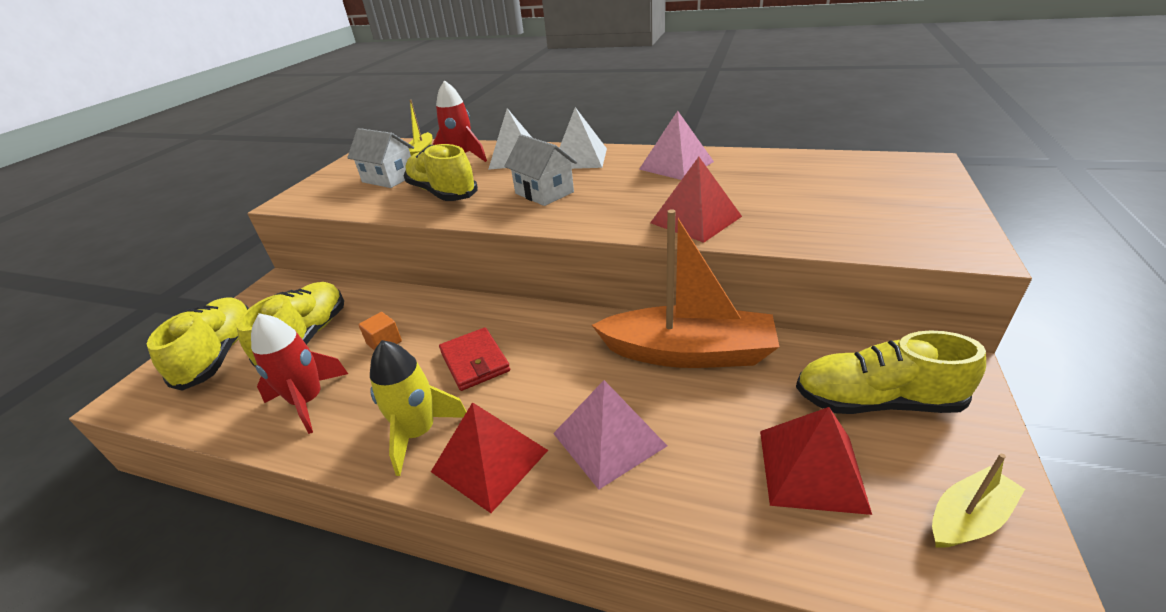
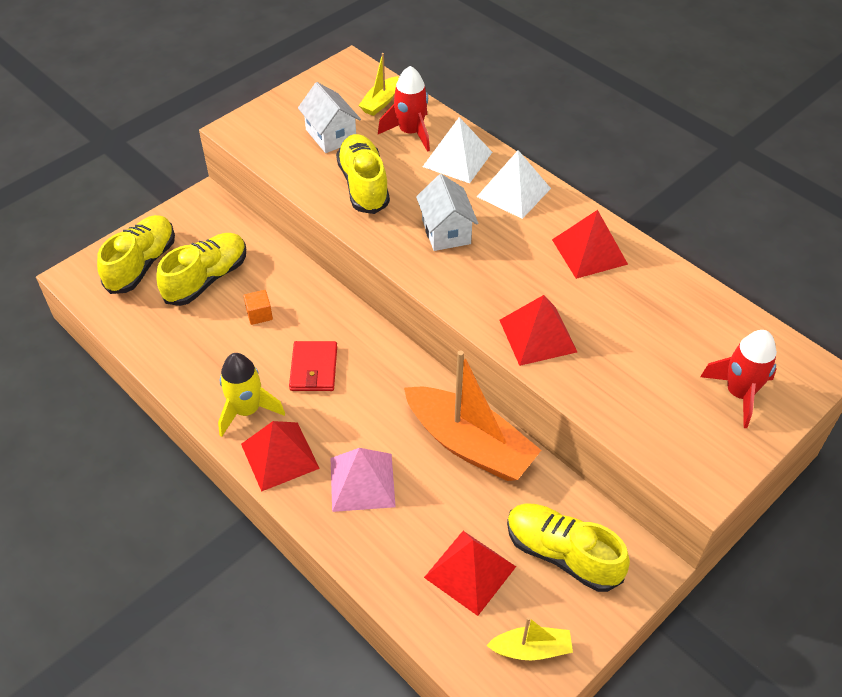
camera: 25 degrees right, 15 degrees up
red rocket [251,313,348,434] -> red rocket moved to [700,330,777,428]
pink pyramid [639,111,714,180] -> red pyramid [552,210,628,279]

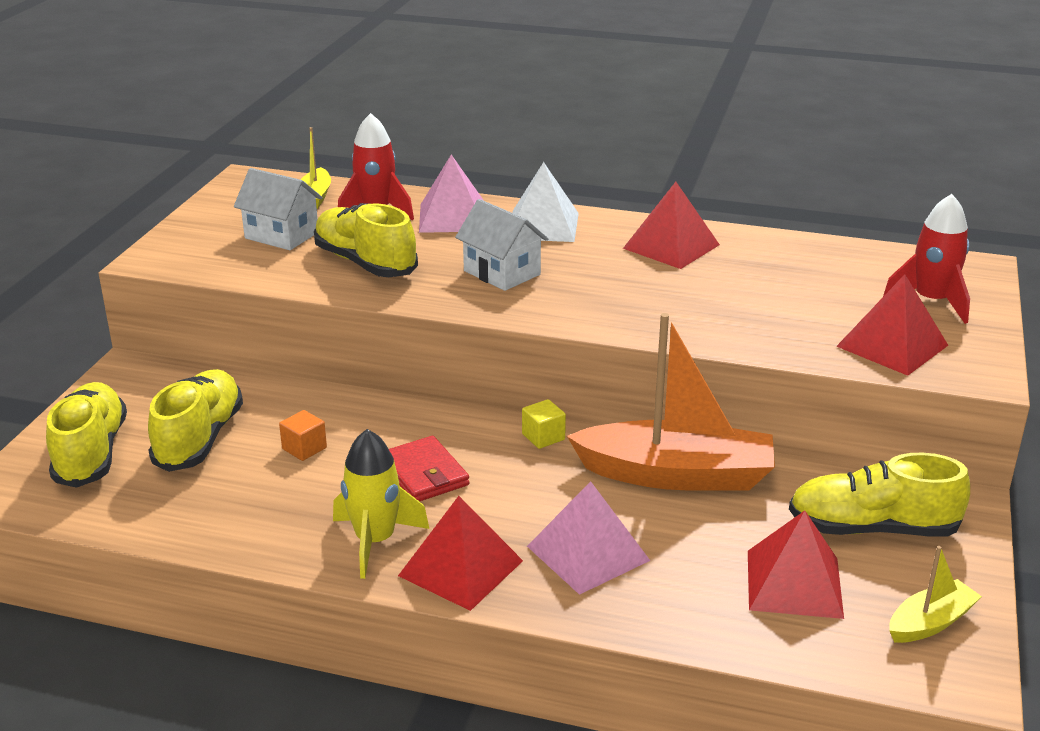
camera: 30 degrees left, 20 degrees down
white pyramid [423,117,492,183] -> pink pyramid [419,155,484,233]
red pyramid [500,295,577,366] -> red pyramid moved to [836,274,948,376]
none -> yellow cube [522,399,566,449]

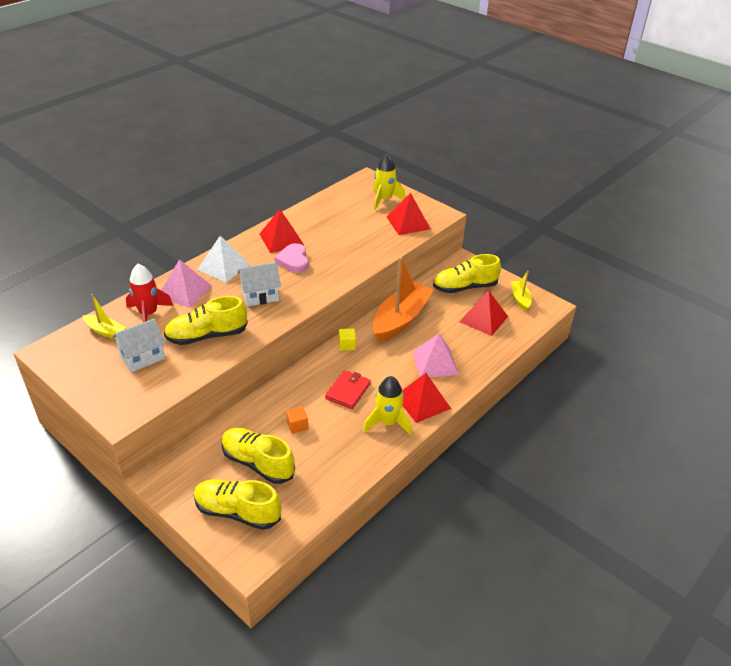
camera: 65 degrees left, 10 degrees up
red wallet [389,436,469,502] -> red wallet turned 60 degrees counterclockwise [325,370,371,409]
yellow shoe [789,453,970,537] -> yellow shoe turned 45 degrees clockwise [433,254,501,293]
red rocket [883,194,970,324] -> yellow rocket [373,154,406,210]
none -> pink heart [274,243,309,273]

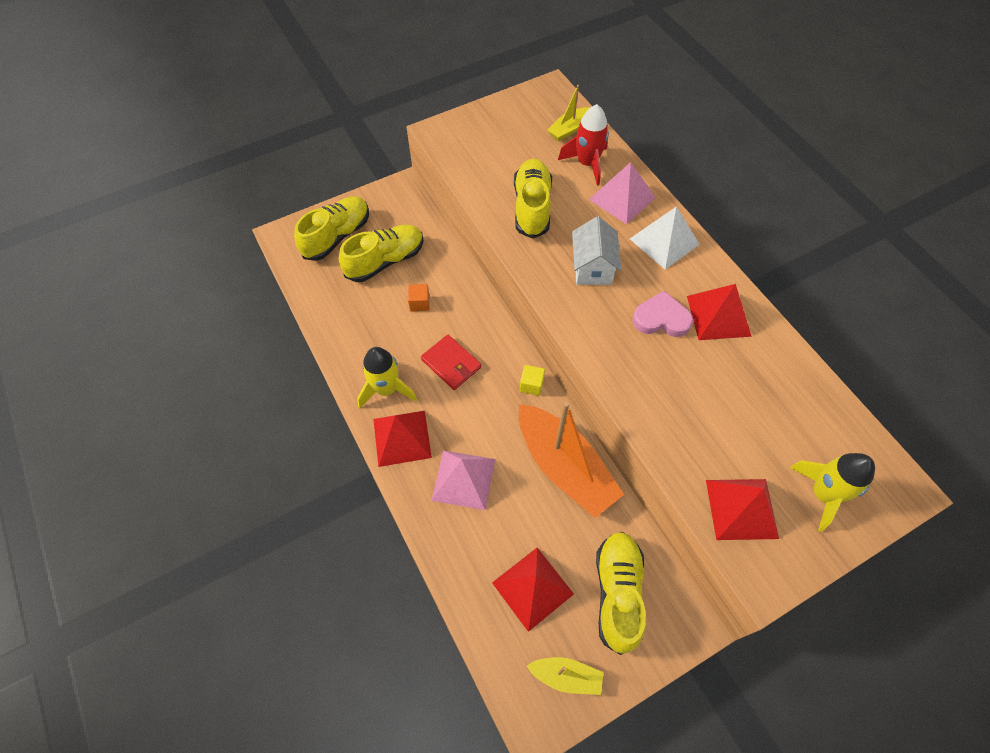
camera: 110 degrees right, 20 degrees up
white house [112,318,166,372] -> none

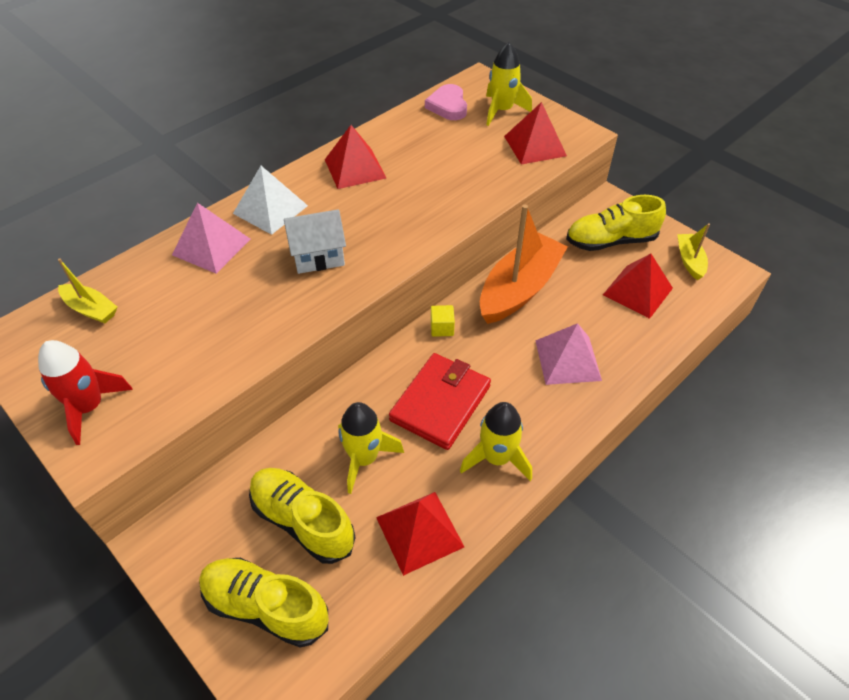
camera: 105 degrees left, 10 degrees down
red pyramid [373,411,432,467] -> red pyramid moved to [376,492,464,576]
orange cube [408,284,430,311] -> yellow rocket [338,402,404,494]
red wallet [421,335,481,390] -> red wallet [389,353,491,450], size x1.52
yellow shoe [514,159,552,239] -> none
red rocket [558,104,609,186] -> red rocket moved to [38,340,133,445]
pink heart [632,291,693,337] -> pink heart moved to [425,84,467,120]

